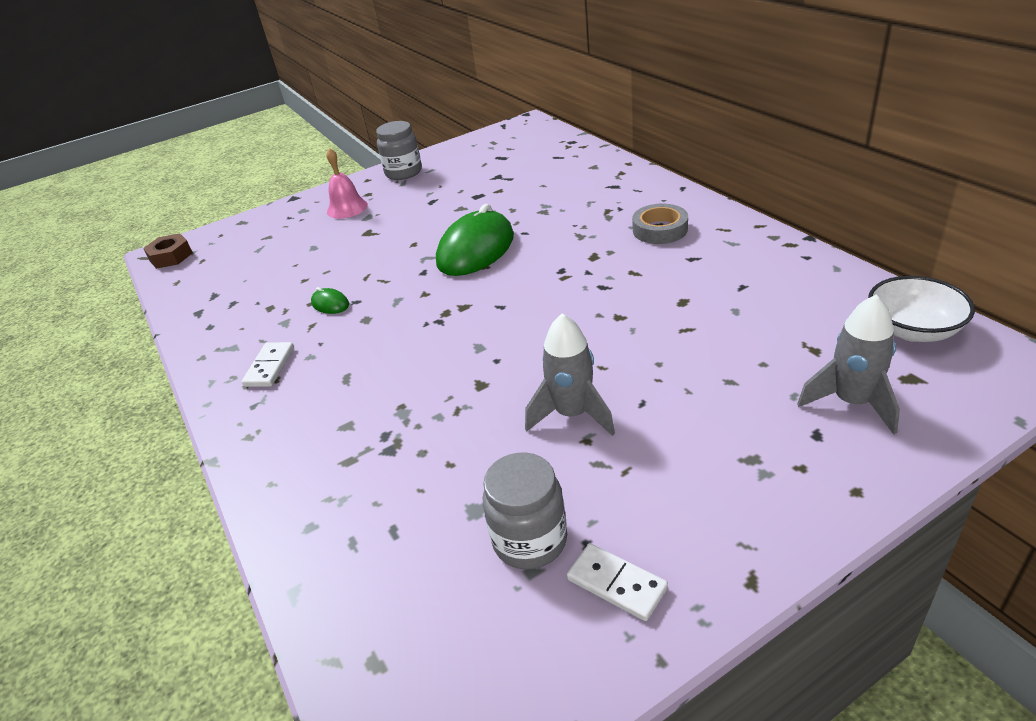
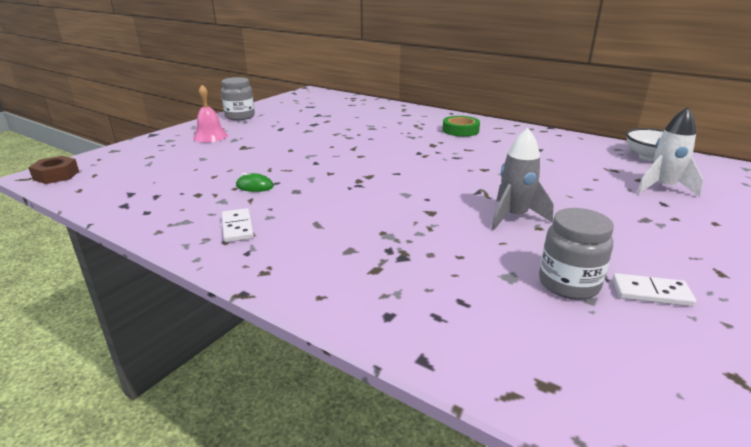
camera: 30 degrees left, 10 degrees down
green mouse [436,204,514,276] -> none
grey tape [632,204,688,244] -> green tape [442,116,480,137]
grey rocket [797,294,900,435] -> white rocket [637,107,703,197]

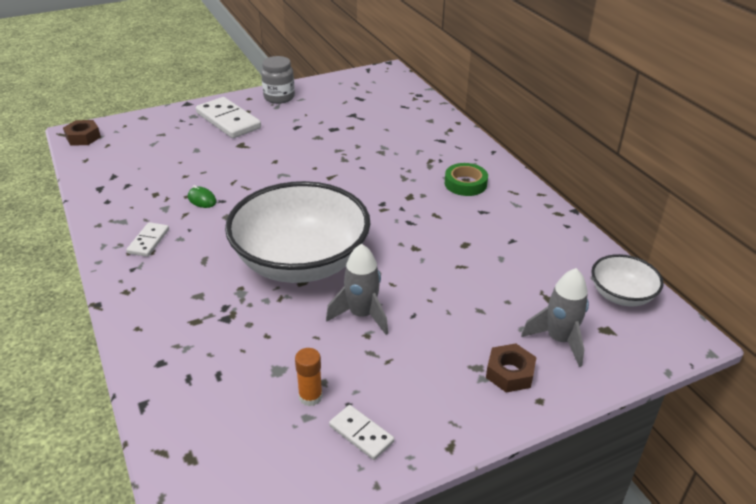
camera: 30 degrees right, 10 degrees up
pink bell [193,85,228,142] -> white domino [196,97,261,138]
grey jar [539,208,614,300] -> orange glue stick [295,348,323,406]
white rocket [637,107,703,197] -> grey rocket [521,268,589,367]
none -> white bowl [225,181,370,283]
none -> brown nut [486,344,537,392]

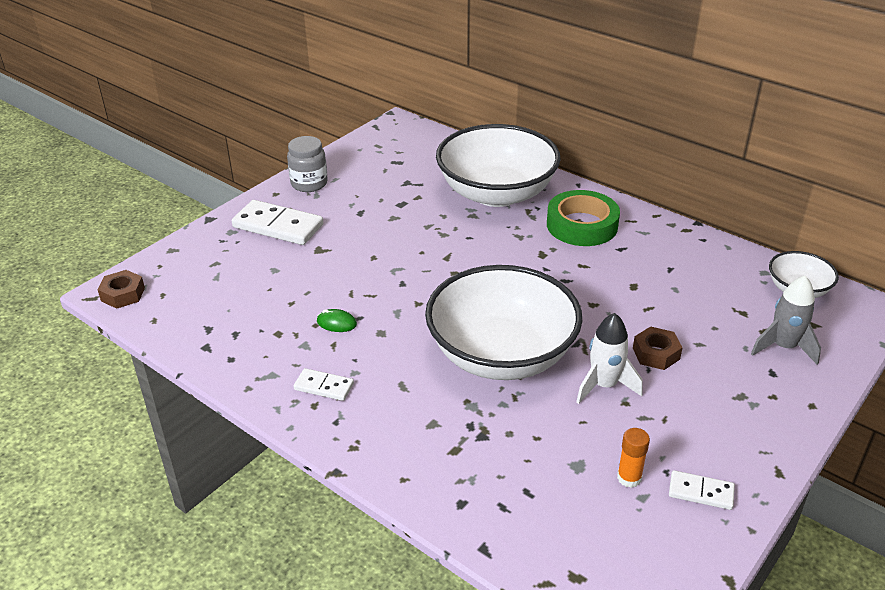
camera: 25 degrees left, 0 degrees up
white domino [126,222,169,257] -> white domino turned 60 degrees counterclockwise [293,368,354,401]
grey rocket [326,244,388,335] -> white rocket [576,313,643,404]
green tape [445,163,488,196] -> green tape [547,190,620,246], size x1.57
brown nut [486,344,537,392] -> brown nut moved to [633,326,683,370]
none -> white bowl [436,124,561,207]

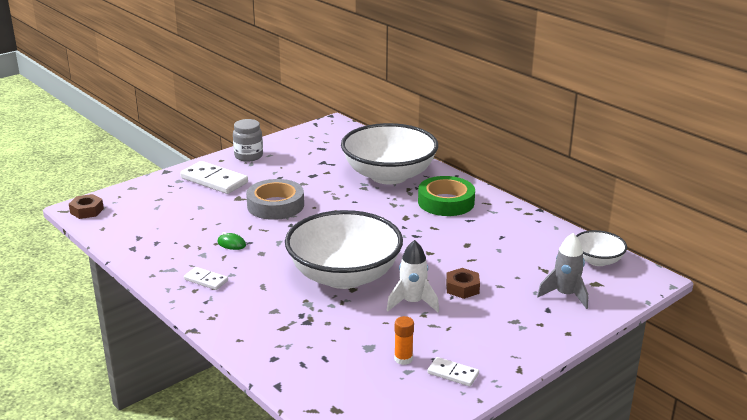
camera: 10 degrees right, 10 degrees down
none -> grey tape [246,179,304,220]

